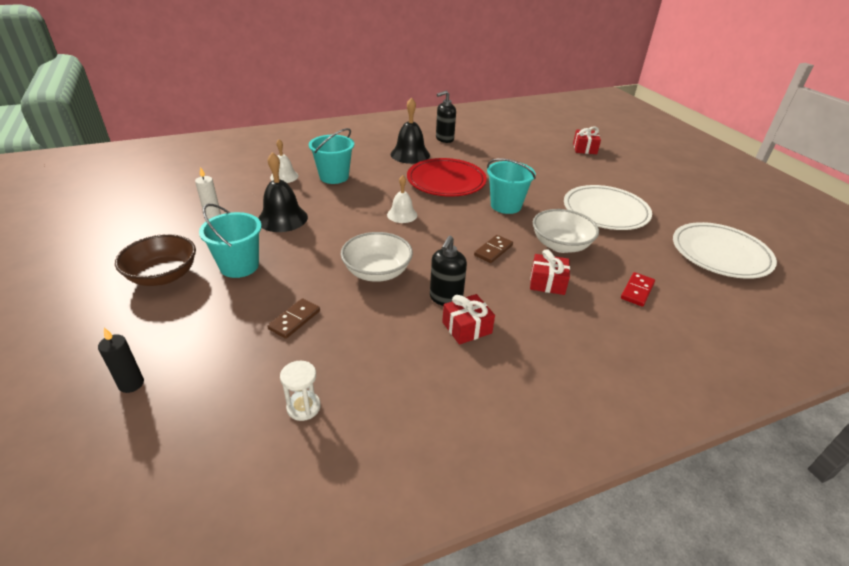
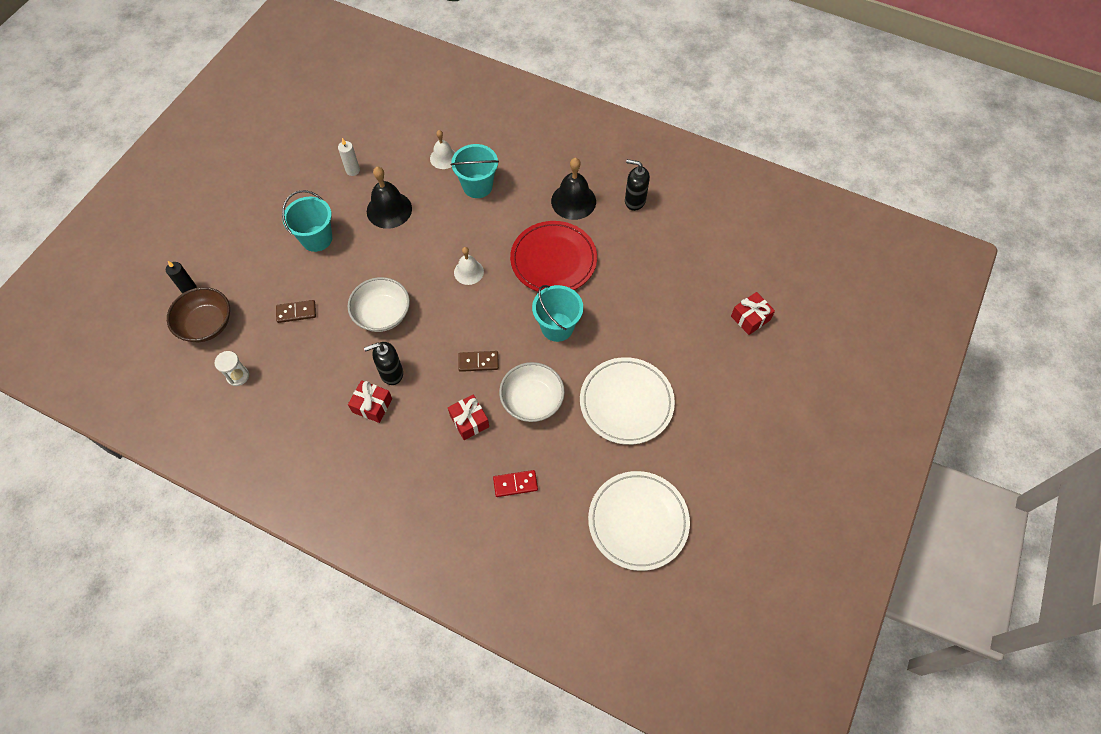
camera: 50 degrees right, 25 degrees up
brown bowl [115,234,196,286] -> brown bowl moved to [167,287,230,342]

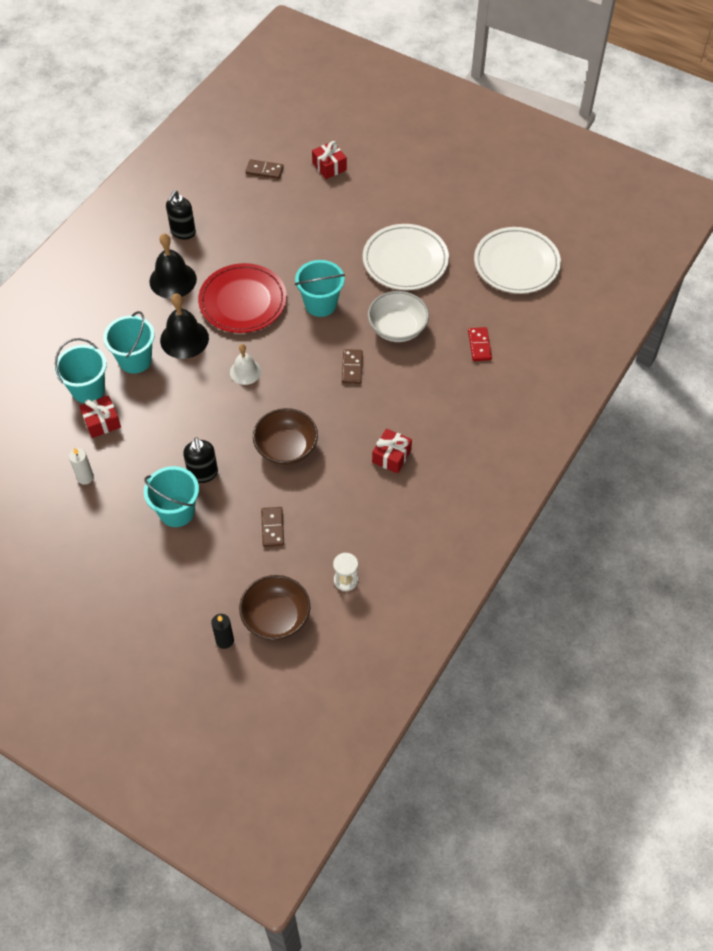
camera: 85 degrees left, 5 degrees down
white bowl [347,277,410,332] -> brown bowl [253,408,318,465]
black soap dispenser [364,342,403,385] -> black soap dispenser moved to [183,437,218,483]
black bell [367,167,412,229] -> black bell moved to [160,294,209,359]
white bell [430,130,456,169] -> turquoise bucket [54,338,107,403]
red gift [448,394,489,440] -> red gift moved to [79,395,121,438]
none -> brown domino [246,159,284,179]

